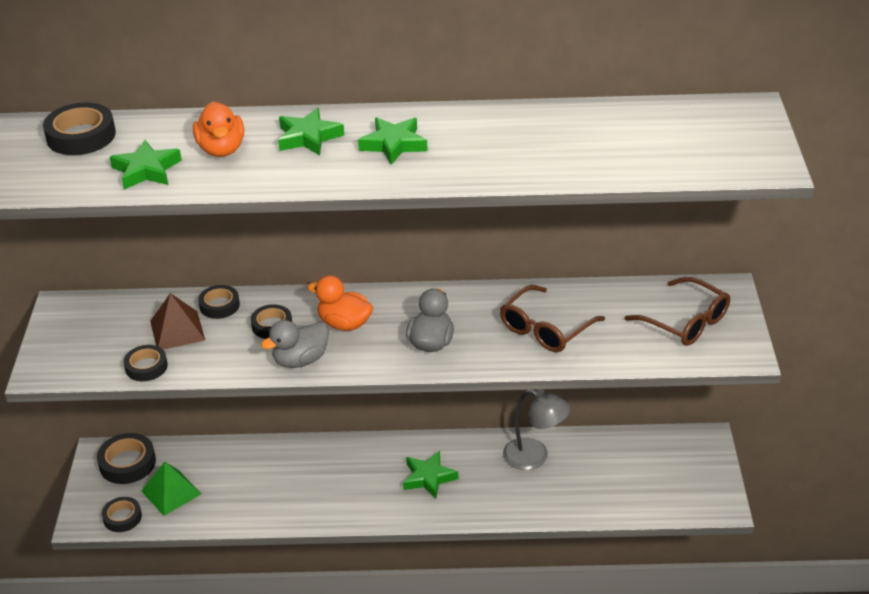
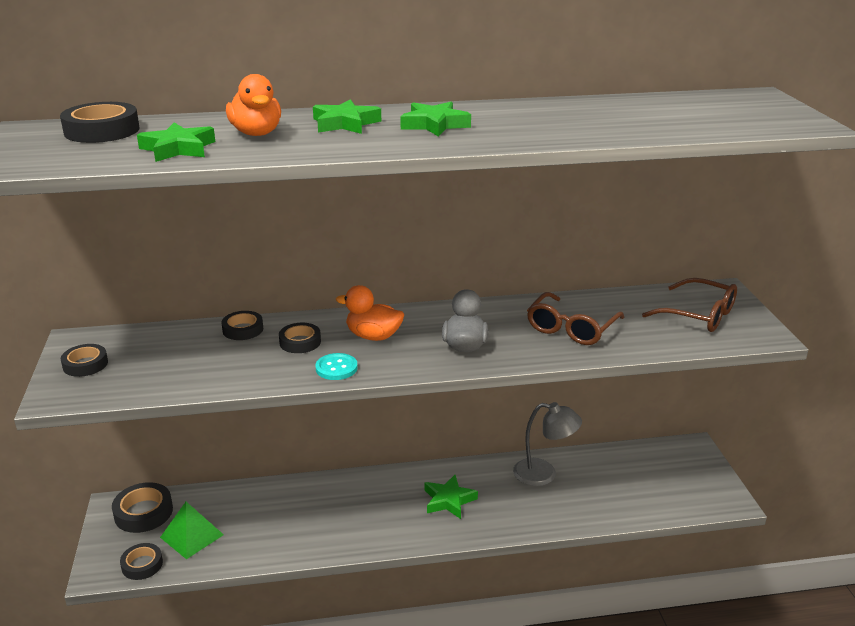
camera: 10 degrees left, 10 degrees down
black tape [124,345,168,381] -> black tape moved to [61,344,108,377]
brown pyramid [150,293,205,350] -> none
grey duck [261,320,329,368] -> turquoise button [316,353,358,380]

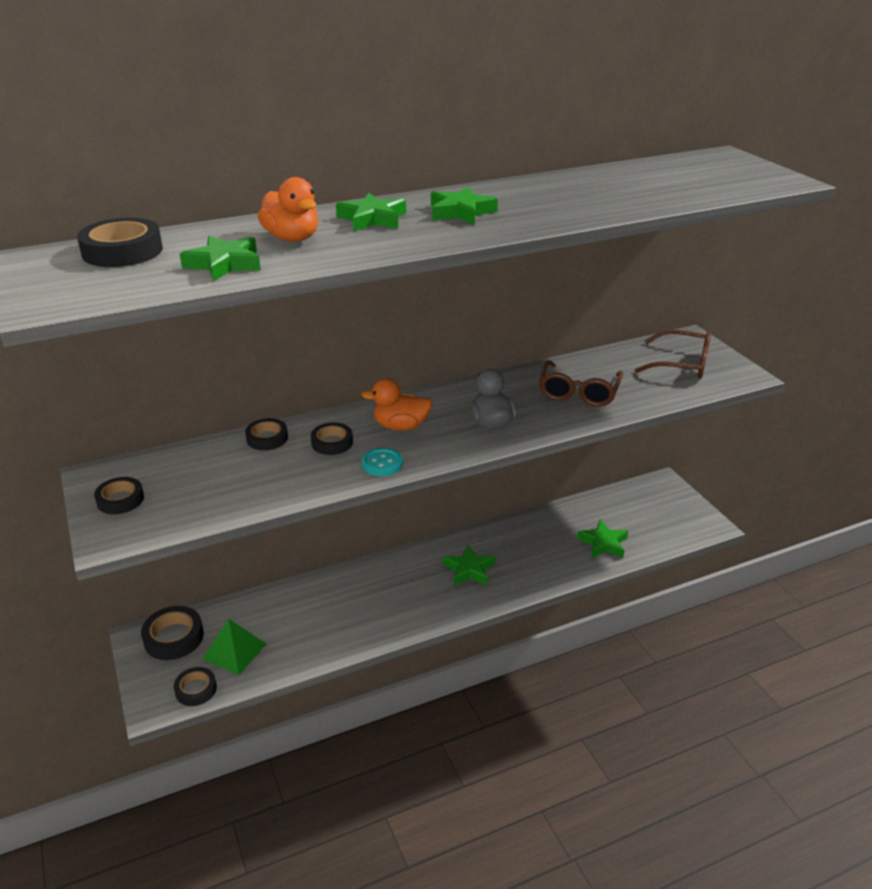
camera: 15 degrees left, 5 degrees up
grey lamp [513,402,582,486] -> none
none -> green star [577,520,628,558]

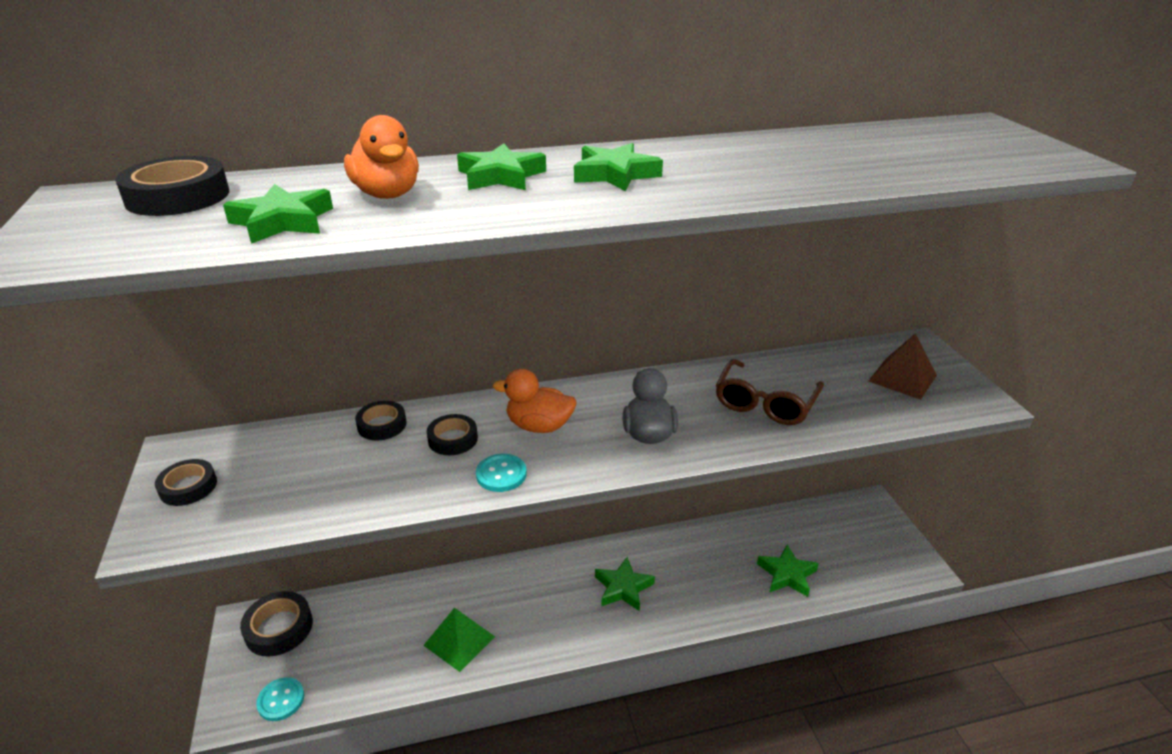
camera: 10 degrees right, 0 degrees up
black tape [174,667,217,706] -> turquoise button [256,677,304,721]
green pyramid [203,619,266,675] -> green pyramid moved to [423,608,495,672]
brown glasses [635,330,711,379] -> brown pyramid [868,333,937,400]

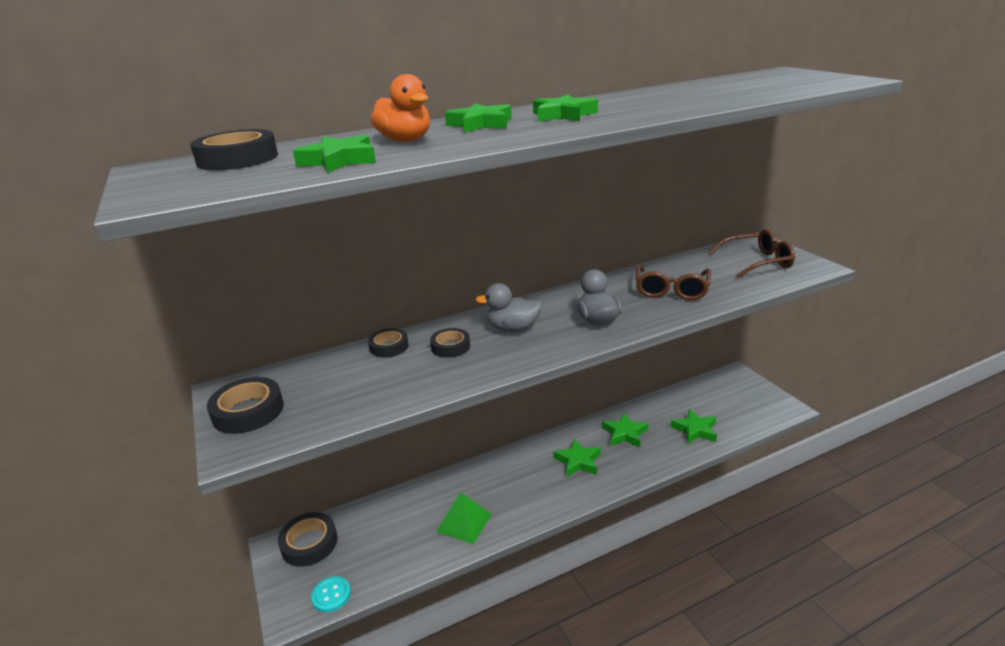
camera: 10 degrees left, 5 degrees down
black tape [155,459,217,506] -> black tape [207,377,284,434], size x1.53
turquoise button [476,454,527,492] -> none
orange duck [493,369,576,433] -> grey duck [475,283,543,332]
brown pyramid [868,333,937,400] -> brown glasses [709,229,795,278]
none -> green star [602,413,648,447]

